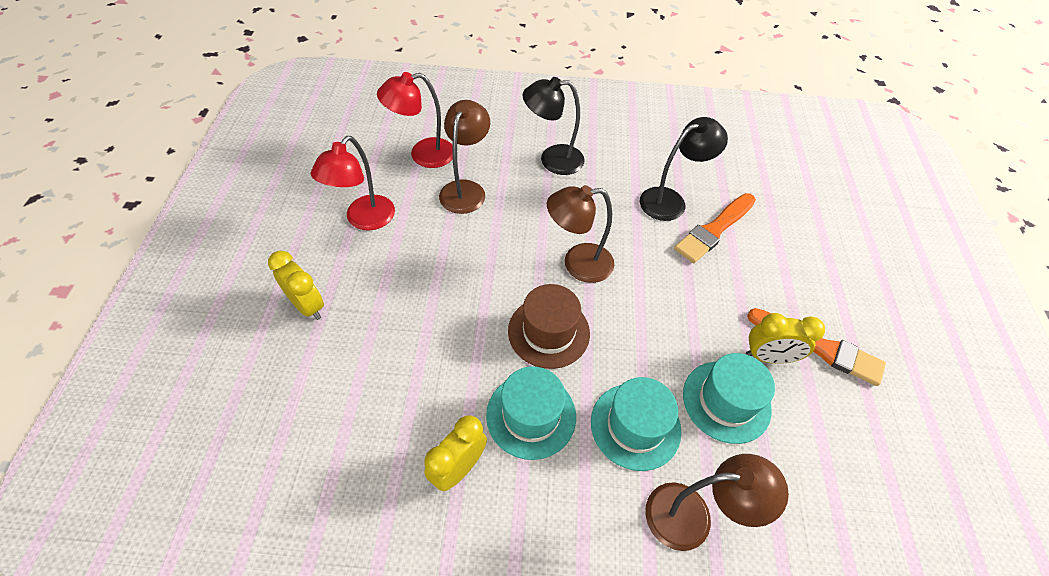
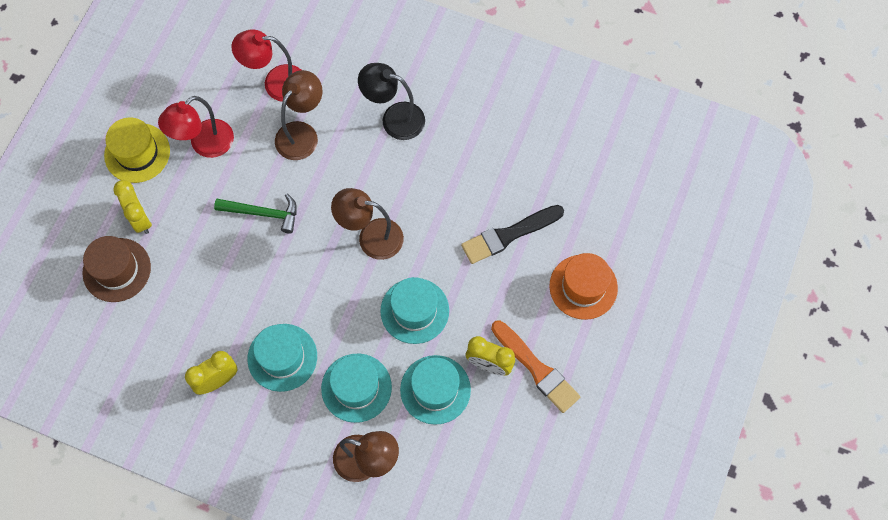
camera: 20 degrees right, 15 degrees up
brown hat [508,284,590,369] -> brown hat moved to [82,236,151,302]
black lamp [640,117,728,221] -> none
orange brush [674,193,756,263] -> black brush [461,205,564,264]
none -> yellow hat [104,117,170,183]
none -> green hammer [214,193,297,234]
none -> turquoise hat [380,277,449,344]
none -> orange hat [549,253,618,320]

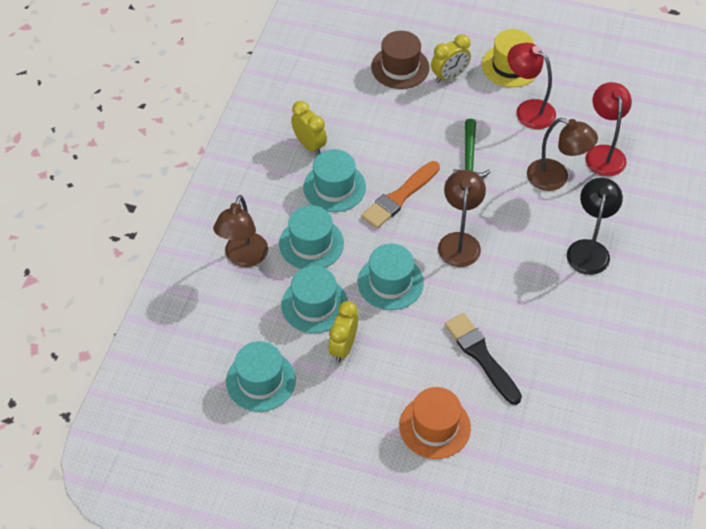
camera: 85 degrees right, 15 degrees down
orange brush [491,320,580,413] -> orange brush moved to [361,161,440,228]
none -> turquoise hat [226,341,296,412]

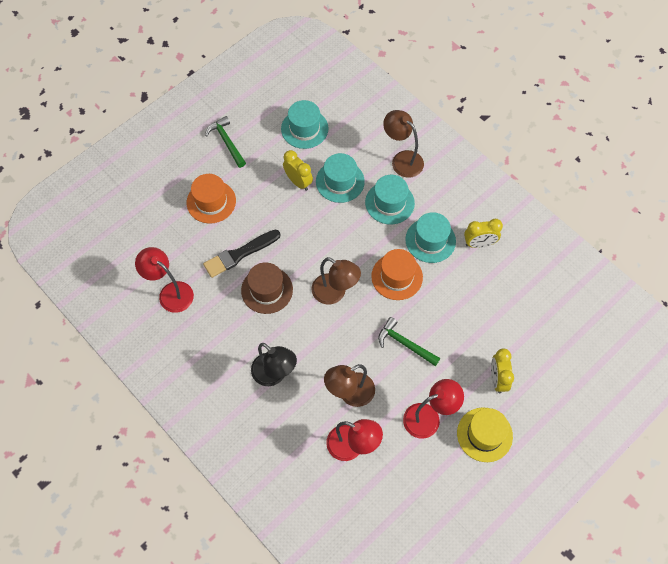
camera: 120 degrees right, 10 degrees up
turquoise hat [358,244,424,310] -> none
orange brush [361,161,440,228] -> orange hat [371,249,423,300]
brown hat [371,31,429,89] -> brown hat moved to [241,262,293,314]
black brush [445,313,522,405] -> black brush turned 150 degrees clockwise [203,229,281,278]
none -> red lamp [135,247,194,313]
none -> green hammer [205,116,246,168]

